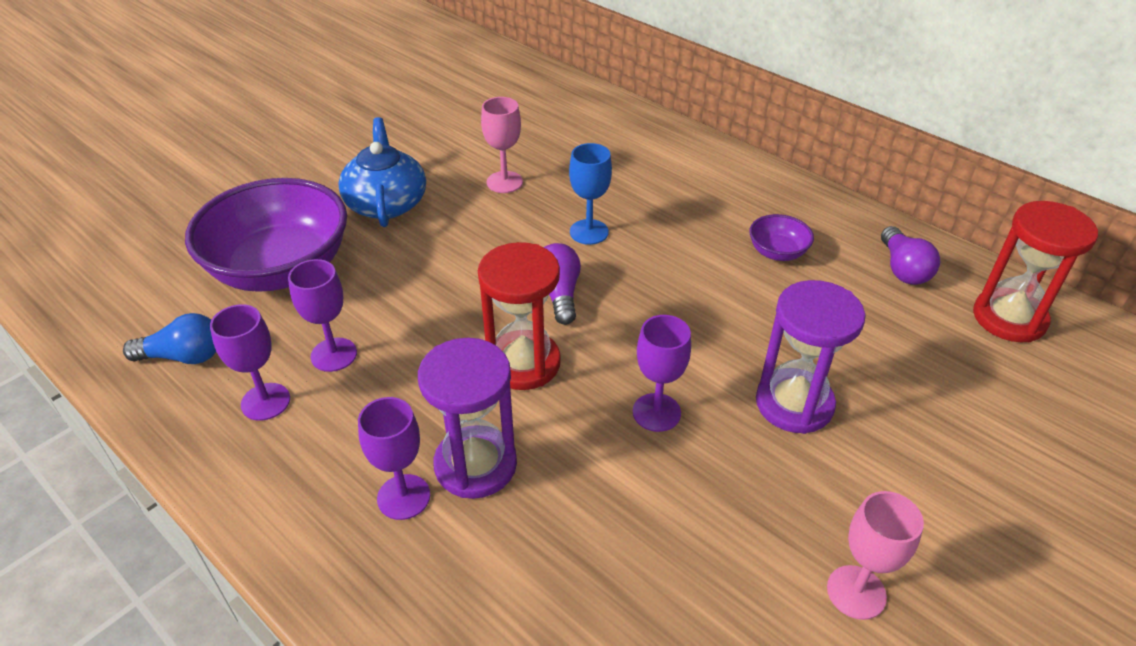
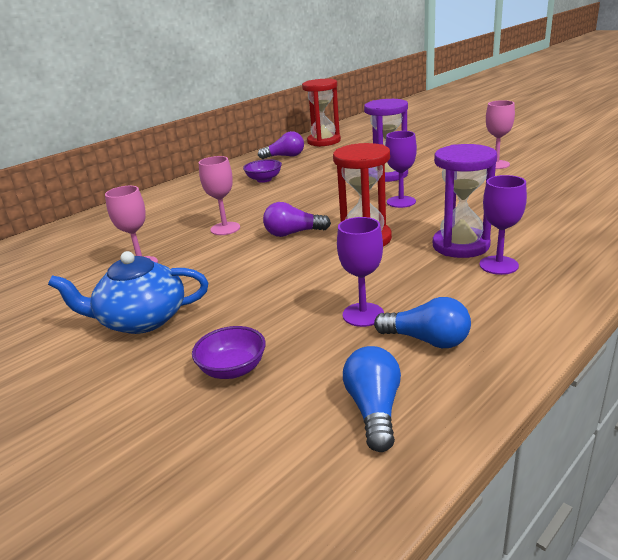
camera: 85 degrees left, 15 degrees down
purple bowl [185,178,347,292] -> purple bowl [192,326,266,379], size x0.43
purple goblet [210,304,290,421] -> blue light bulb [374,297,471,348]
blue goblet [569,143,612,245] -> pink goblet [199,156,240,235]

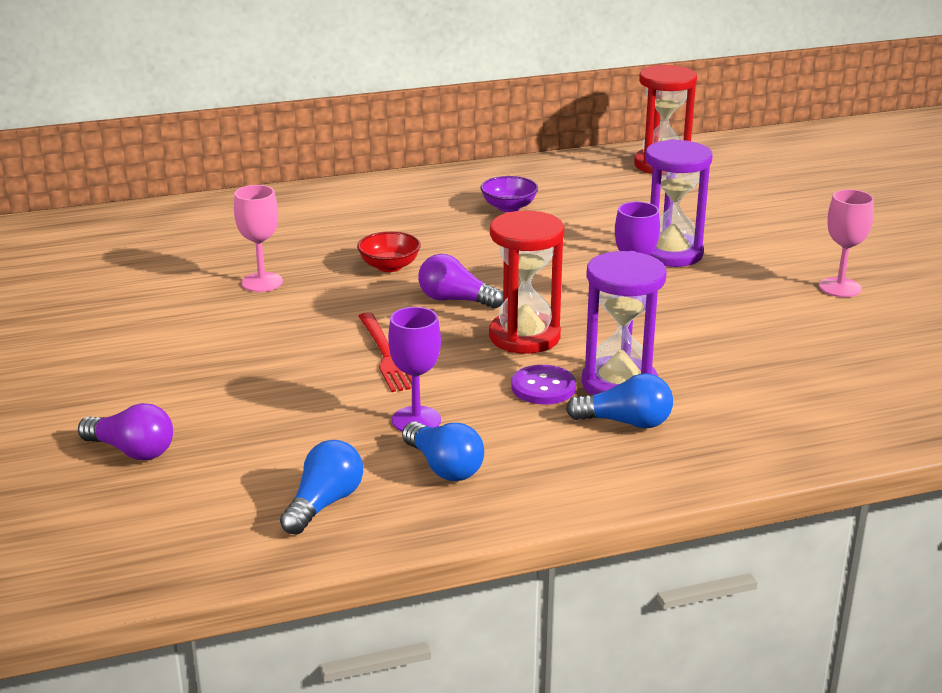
camera: 25 degrees right, 0 degrees up
blue teapot [48,251,208,334] -> none
purple bowl [192,326,266,379] -> none
pink goblet [199,156,240,235] -> red bowl [357,231,421,272]
purple light bulb [258,131,304,159] -> purple light bulb moved to [78,403,173,460]
purple goblet [479,175,527,275] -> blue light bulb [566,373,673,428]
none -> red fork [359,312,412,392]
none -> purple button [511,365,576,404]

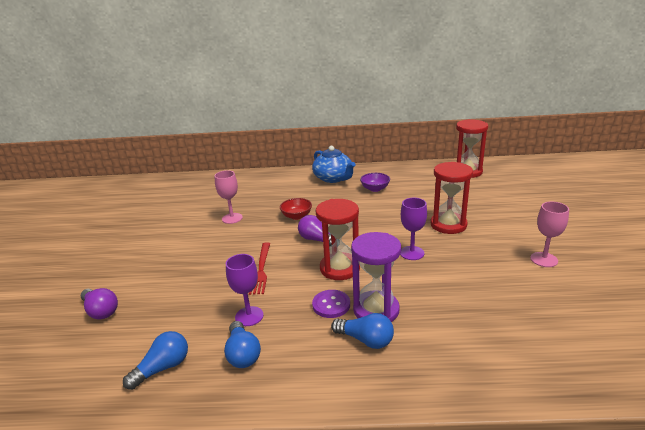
camera: 20 degrees right, 0 degrees up
purple hourglass [645,139,713,267] -> red hourglass [430,162,473,234]
none -> blue teapot [312,146,355,183]

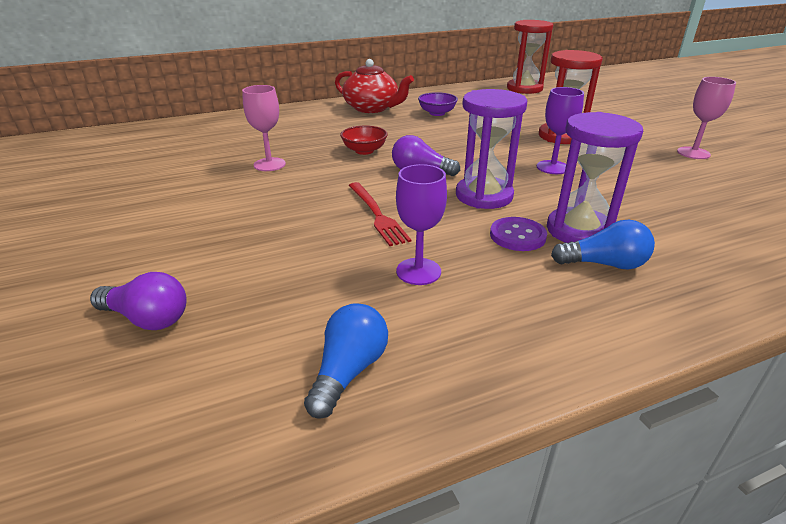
camera: 25 degrees left, 5 degrees up
blue light bulb [224,321,261,368] -> none
blue teapot [312,146,355,183] -> red teapot [335,59,414,113]
red hourglass [316,199,360,280] -> purple hourglass [456,89,527,209]

